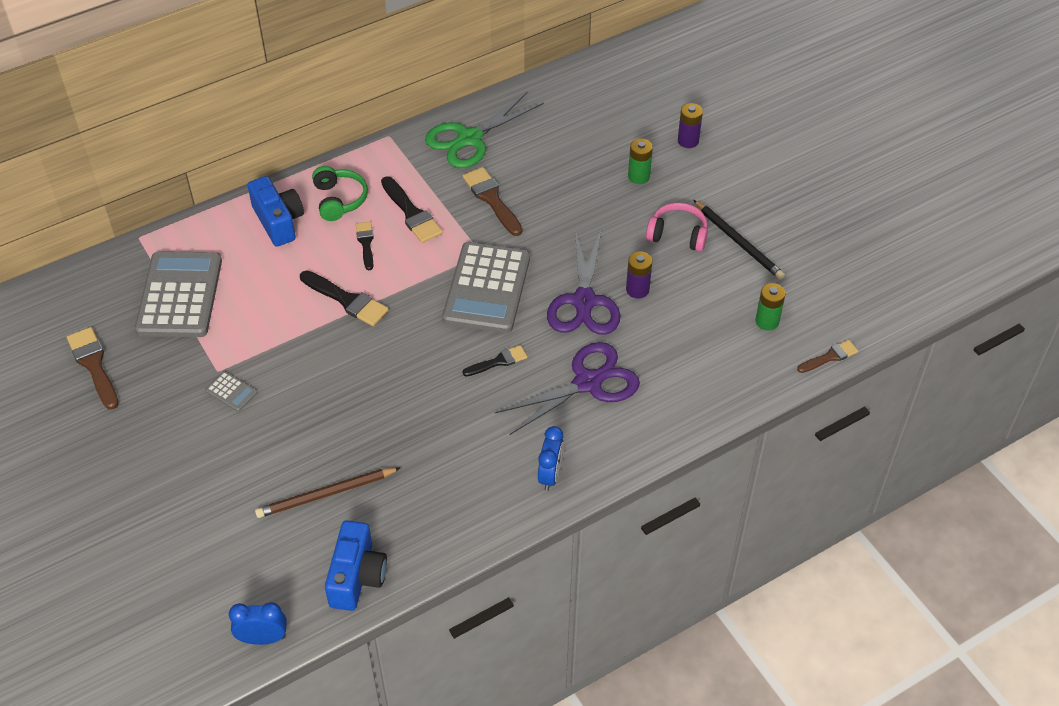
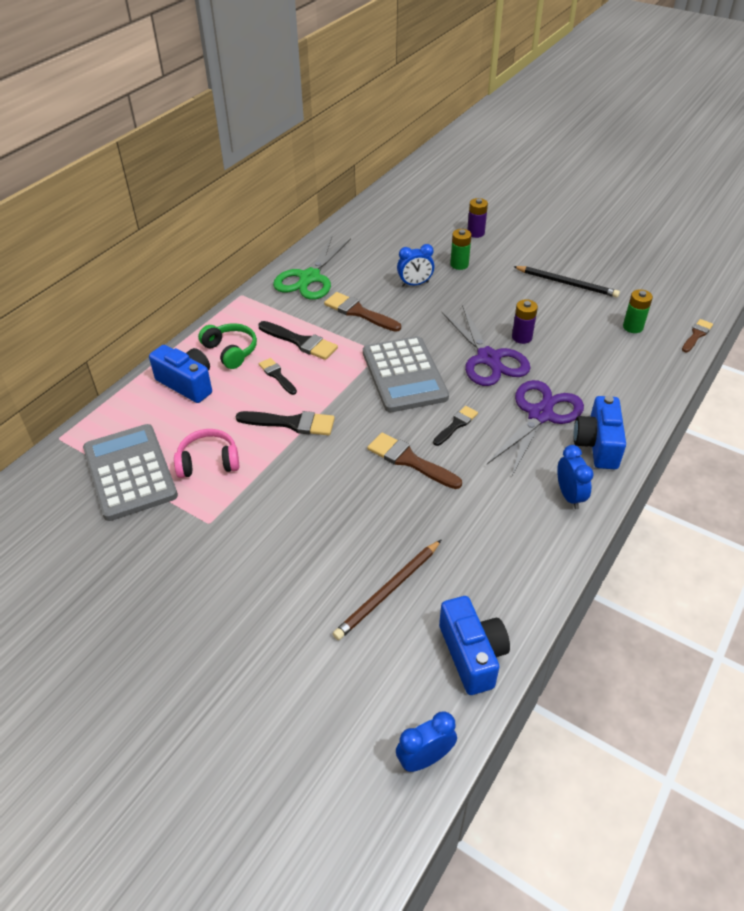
camera: 25 degrees left, 5 degrees down
brown brush [67,327,119,410] -> brown brush moved to [367,432,462,489]
grey calculator [205,371,258,412] -> none
pink headphones [646,203,708,252] -> pink headphones moved to [174,429,239,478]
none -> blue clock [397,244,434,286]
none -> blue camera [574,396,626,469]

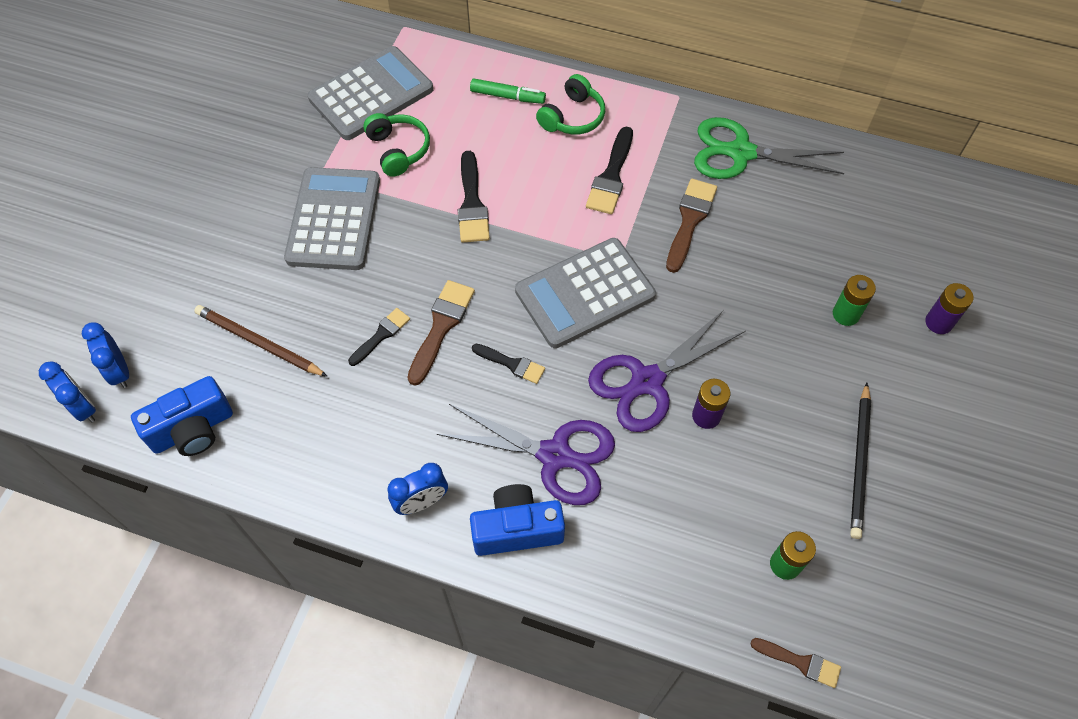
camera: 75 degrees right, 15 degrees up
blue camera [149,345,212,403] -> green marker [470,78,546,104]
pink headphones [174,429,239,478] -> green headphones [363,113,430,177]
black brush [259,358,297,395] -> black brush moved to [348,308,410,366]
blue clock [397,244,434,286] -> blue clock moved to [82,322,129,388]
none -> grey calculator [284,167,380,270]

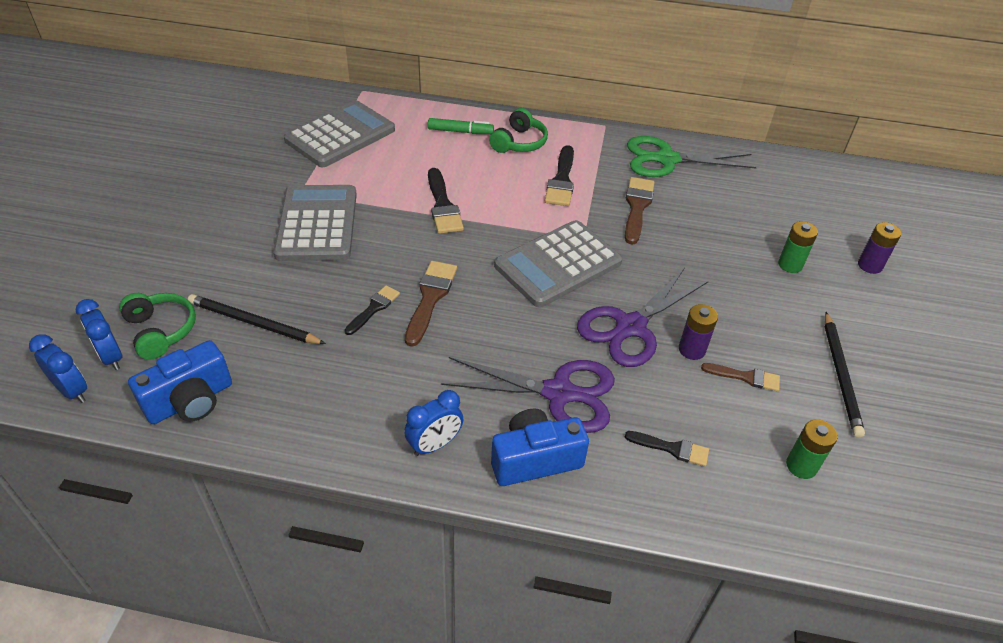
camera: 10 degrees left, 15 degrees down
brown pencil [194,305,328,377] -> black pencil [188,294,326,344]
green headphones [363,113,430,177] -> green headphones moved to [119,293,196,360]
black brush [472,344,545,384] -> black brush moved to [625,431,709,466]
brown brush [750,638,841,688] -> brown brush moved to [701,363,780,391]

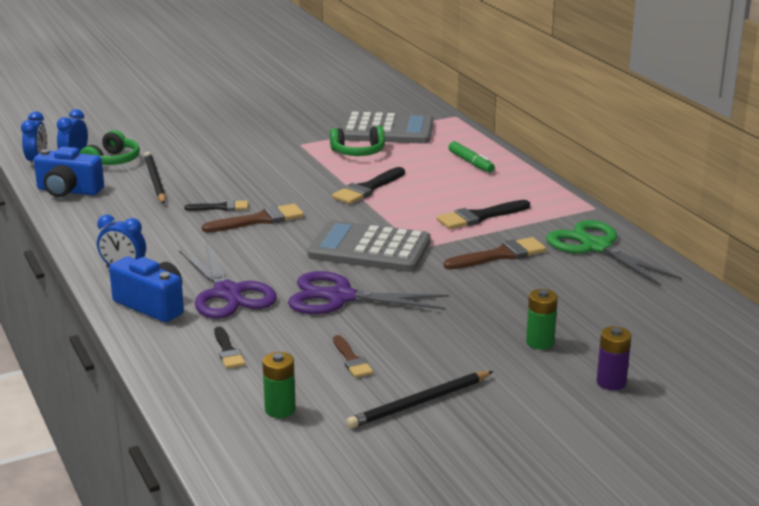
camera: 55 degrees right, 20 degrees down
grey calculator [273,185,357,261] -> none
green headphones [489,108,548,153] -> green headphones moved to [330,126,385,156]
purple battery [679,304,718,360] -> none

